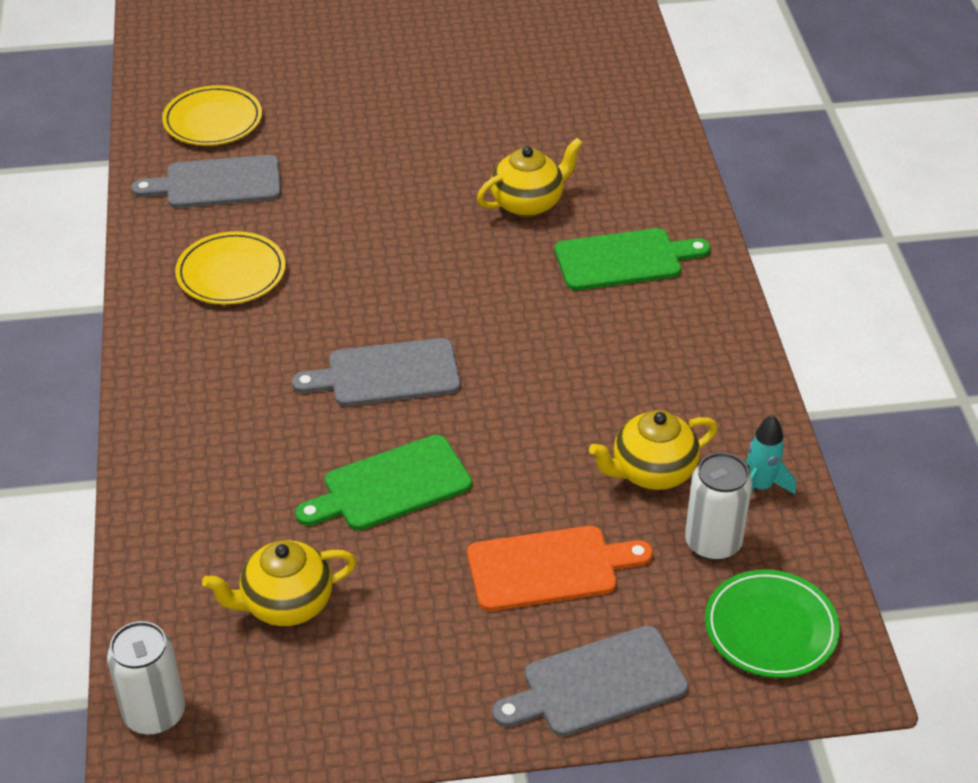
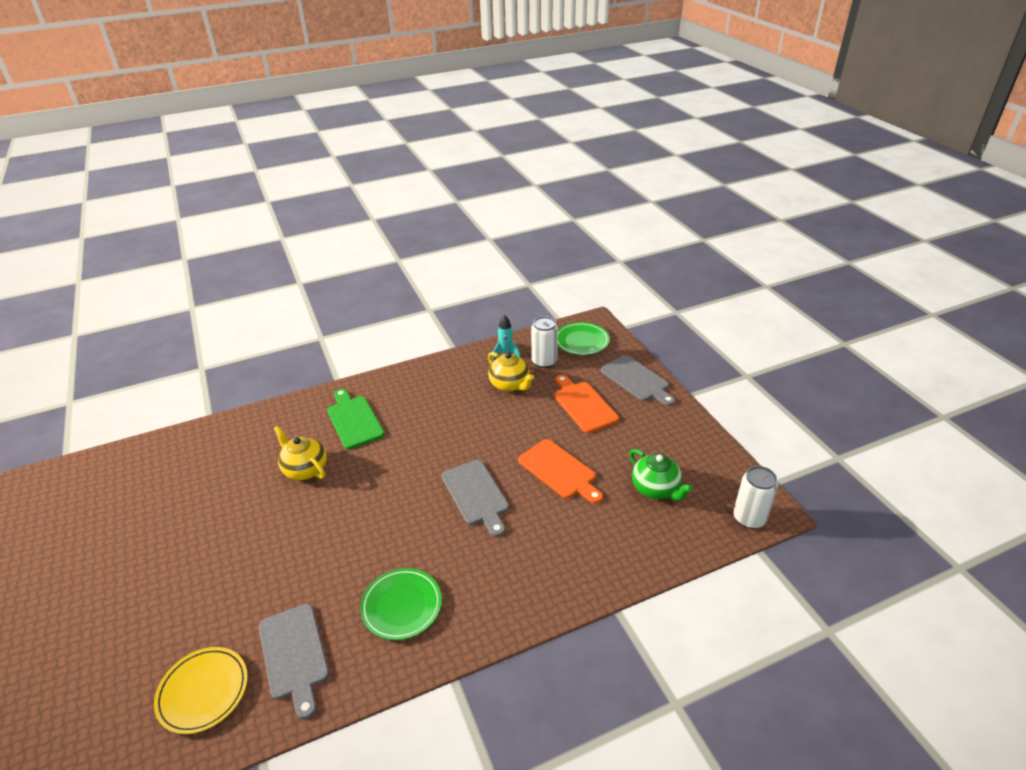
camera: 105 degrees left, 5 degrees down
yellow plate [175,231,286,305] -> green plate [360,568,442,640]
yellow teapot [202,540,356,626] -> green teapot [629,449,693,501]
green cutting board [295,435,472,530] -> orange cutting board [518,439,603,504]

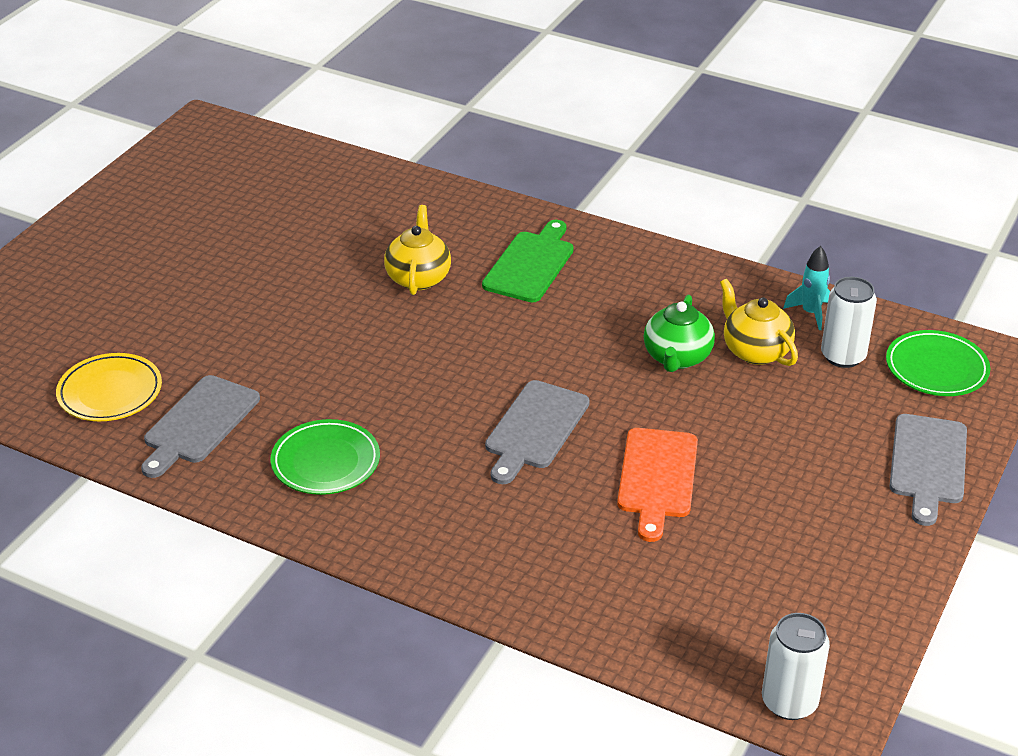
camera: 50 degrees right, 0 degrees up
yellow teapot [488,352,534,392] -> yellow teapot turned 135 degrees clockwise [720,279,798,366]
orange cutting board [554,375,619,433] -> none
green teapot [629,449,693,501] -> green teapot moved to [644,295,715,372]

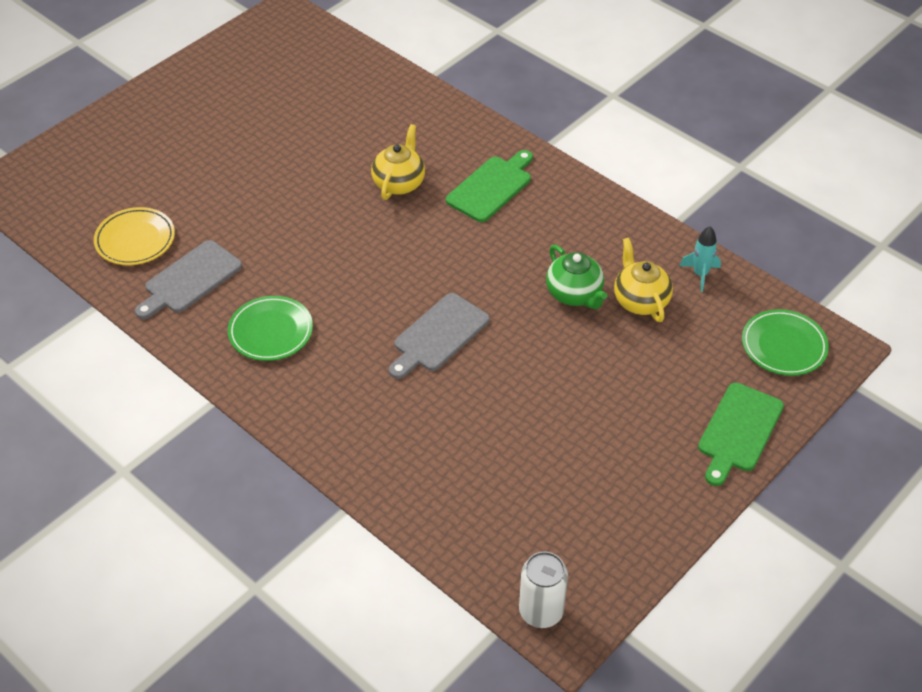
camera: 15 degrees right, 10 degrees up
orange cutting board [617,428,698,542] -> none
green teapot [644,295,715,372] -> green teapot turned 60 degrees counterclockwise [546,245,607,309]
white can [821,277,877,368] -> none
grey cutting board [889,414,967,526] -> green cutting board [698,383,784,486]

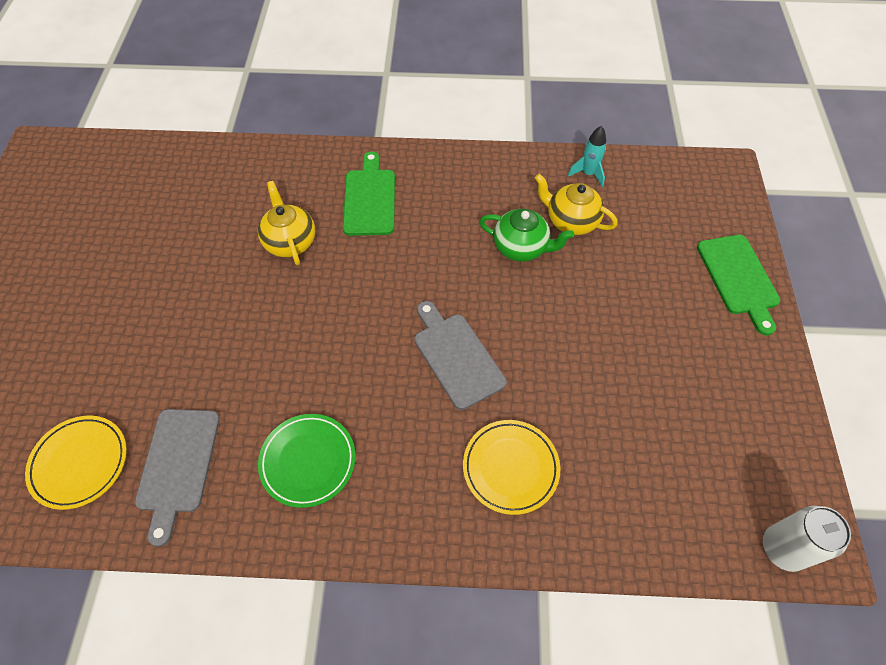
camera: 40 degrees left, 10 degrees up
grey cutting board [389,293,490,379] -> grey cutting board turned 150 degrees clockwise [414,301,507,410]
green plate [742,309,829,376] -> none
none -> yellow plate [463,420,560,515]

